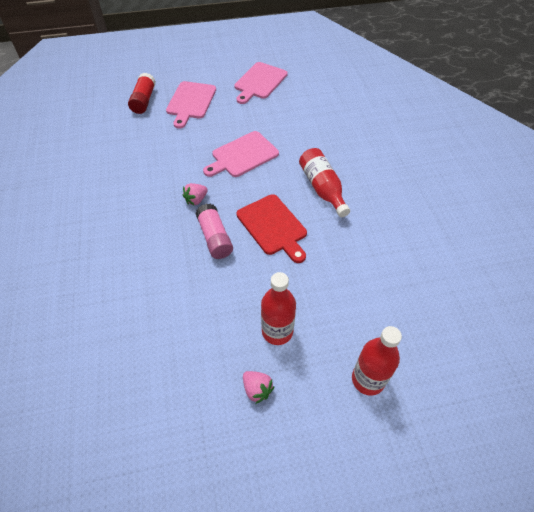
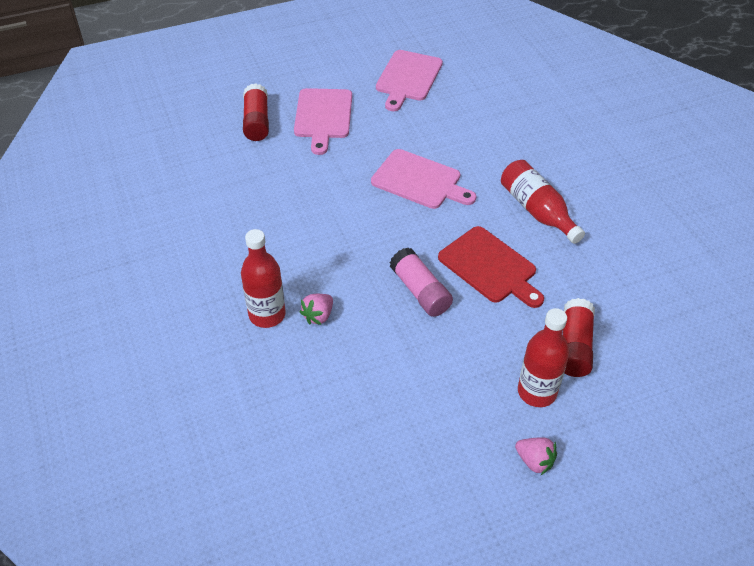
camera: 10 degrees left, 5 degrees down
pink strawberry [183,183,208,206] -> pink strawberry moved to [300,294,333,325]
pink cutting board [203,131,279,177] -> pink cutting board turned 105 degrees counterclockwise [371,149,476,209]
red bottle [352,326,402,396] -> red bottle moved to [241,229,286,328]
none -> red glue stick [563,298,595,377]

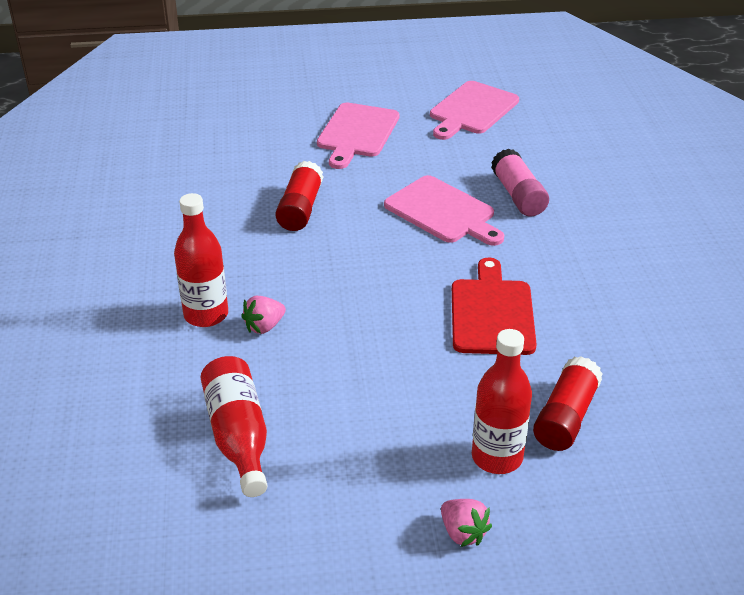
camera: 15 degrees right, 10 degrees down
red glue stick [243,83,269,141] -> red glue stick moved to [275,161,323,231]
pink glue stick [390,248,453,317] -> pink glue stick moved to [491,148,549,217]
red cutting board [438,226,544,308] -> red cutting board turned 150 degrees counterclockwise [452,258,537,355]
red bottle [501,160,585,244] -> red bottle moved to [201,356,268,497]

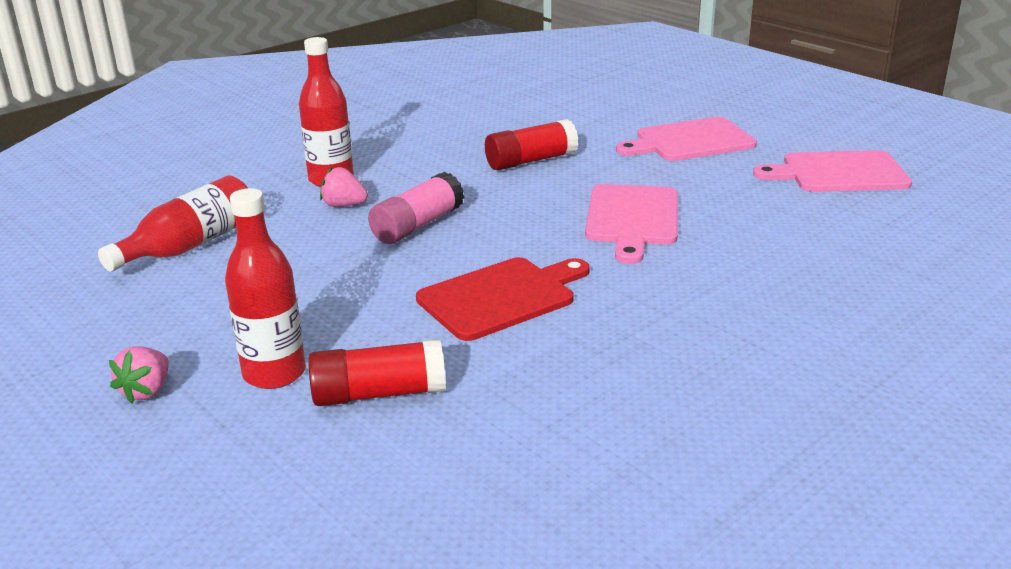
camera: 55 degrees right, 10 degrees down
pink glue stick [491,148,549,217] -> pink glue stick moved to [368,172,464,244]

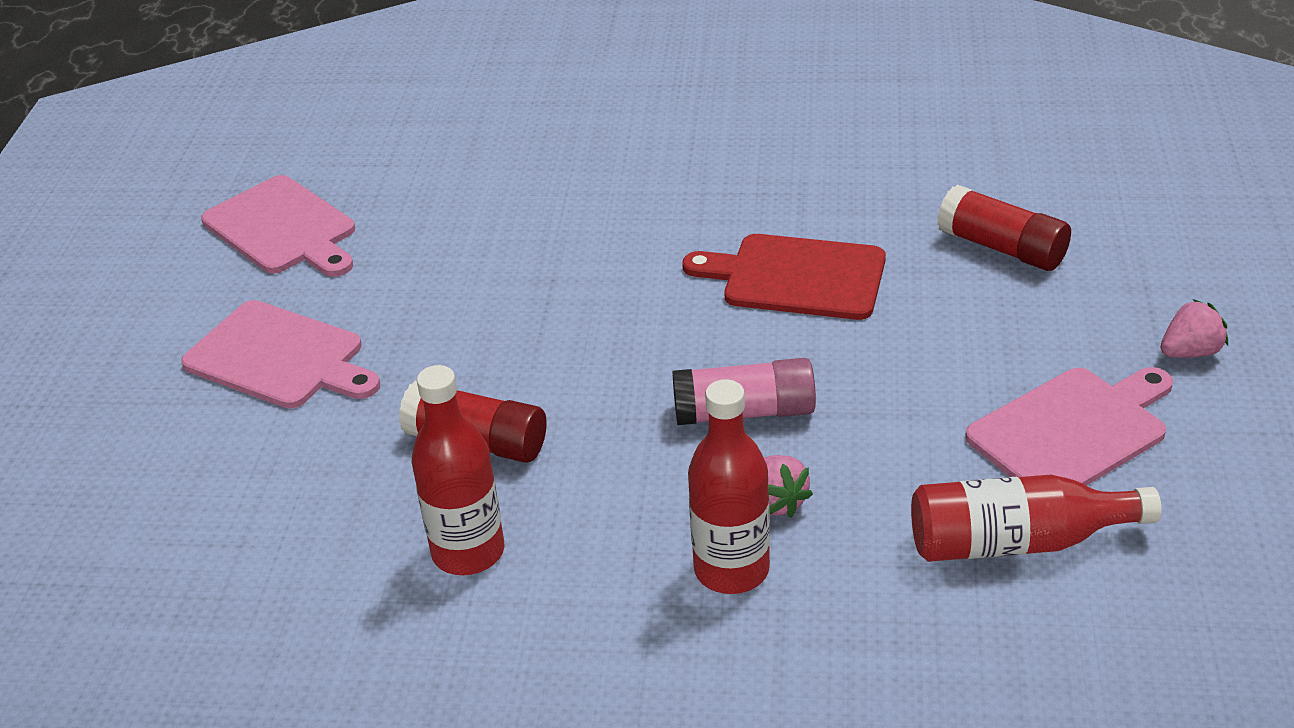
camera: 130 degrees left, 10 degrees up
red bottle [225,188,306,389] -> red bottle moved to [412,365,504,575]
pink cutting board [585,184,678,264] -> pink cutting board moved to [965,367,1173,486]

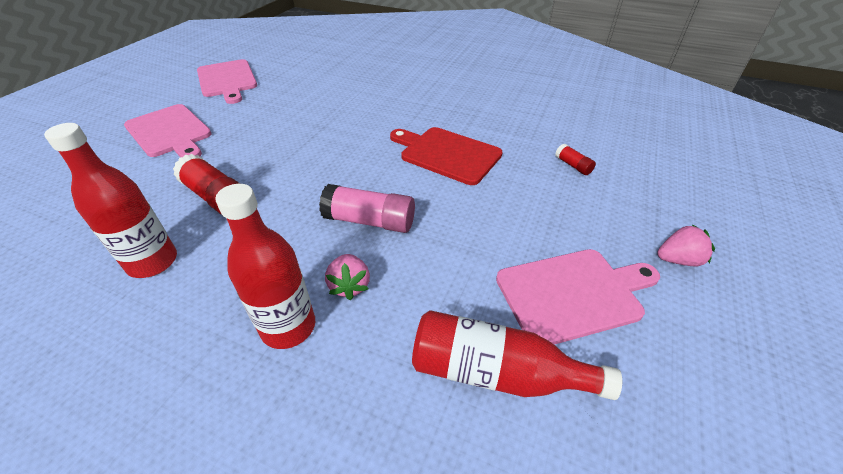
camera: 15 degrees right, 5 degrees up
red glue stick [937,185,1071,271] -> red glue stick [555,144,596,175], size x0.51

